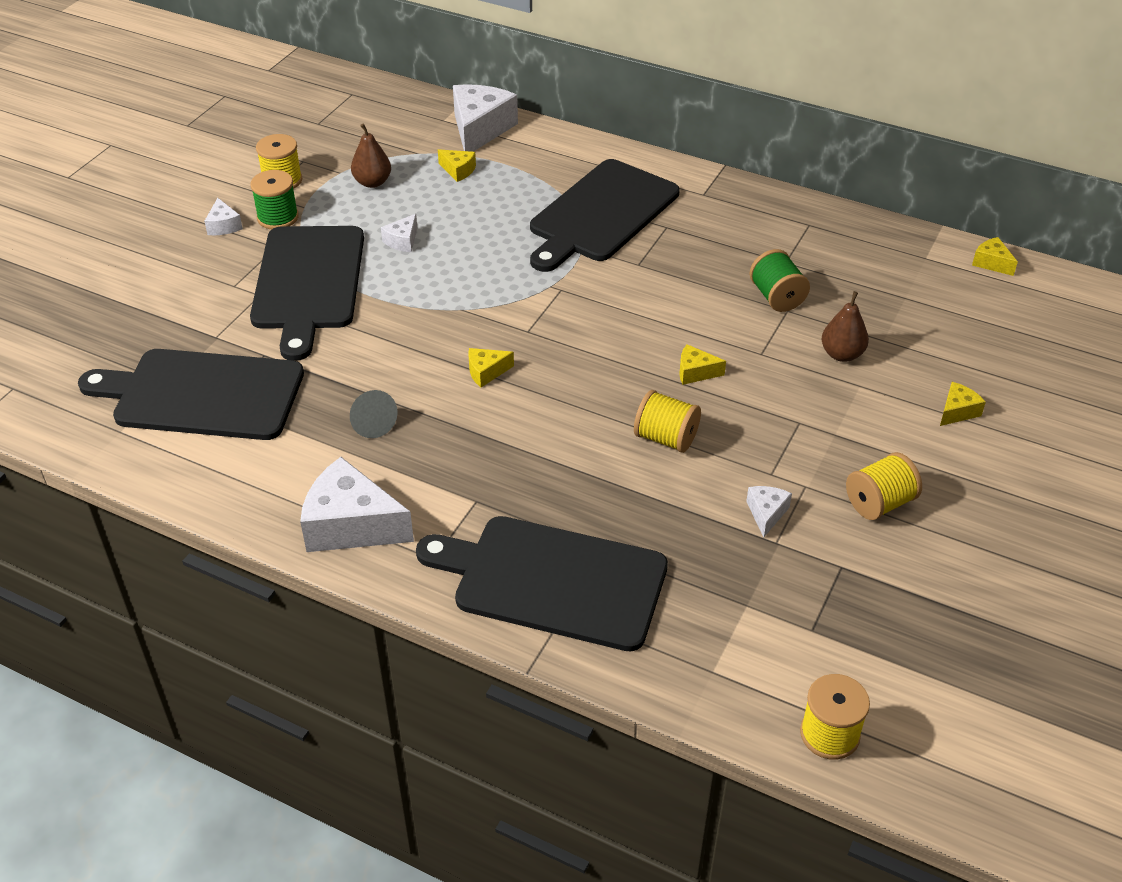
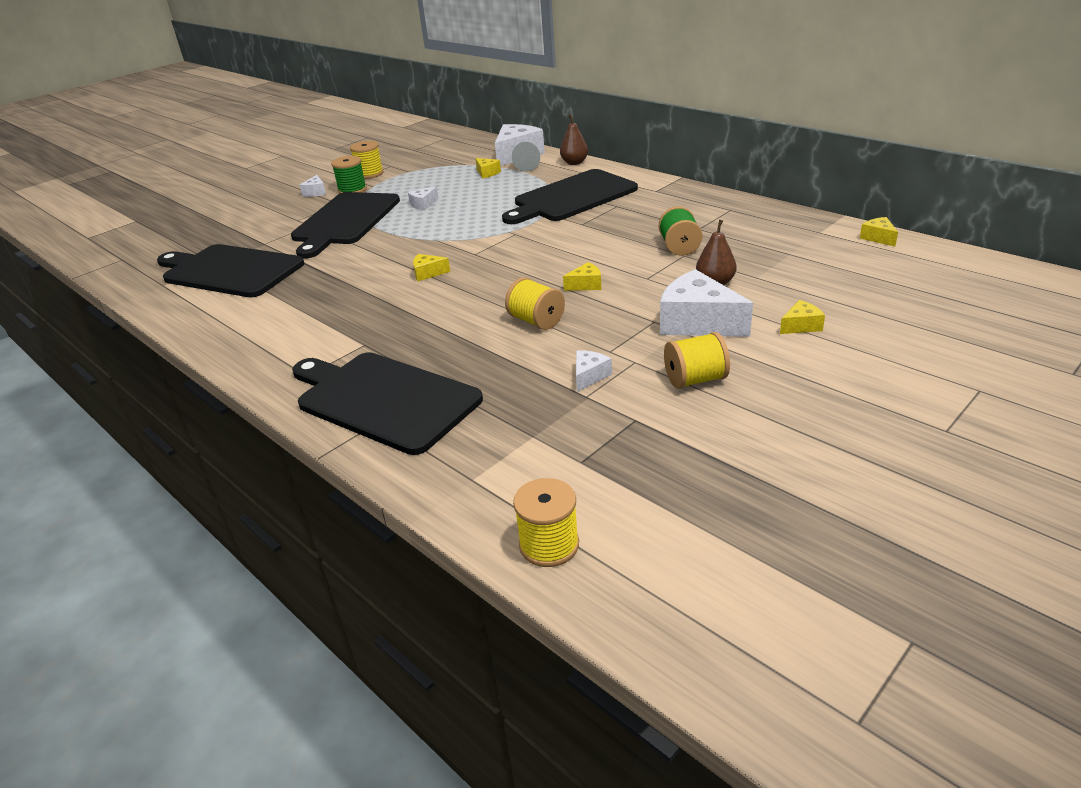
camera: 20 degrees right, 10 degrees down
white cheese [300,457,414,552] -> white cheese moved to [660,269,753,337]
grey cone [350,390,398,438] -> grey cone moved to [512,142,540,172]
brown pear [351,123,391,188] -> brown pear moved to [560,114,588,165]
yellow cheese [679,344,726,385] -> yellow cheese turned 135 degrees clockwise [563,262,601,291]

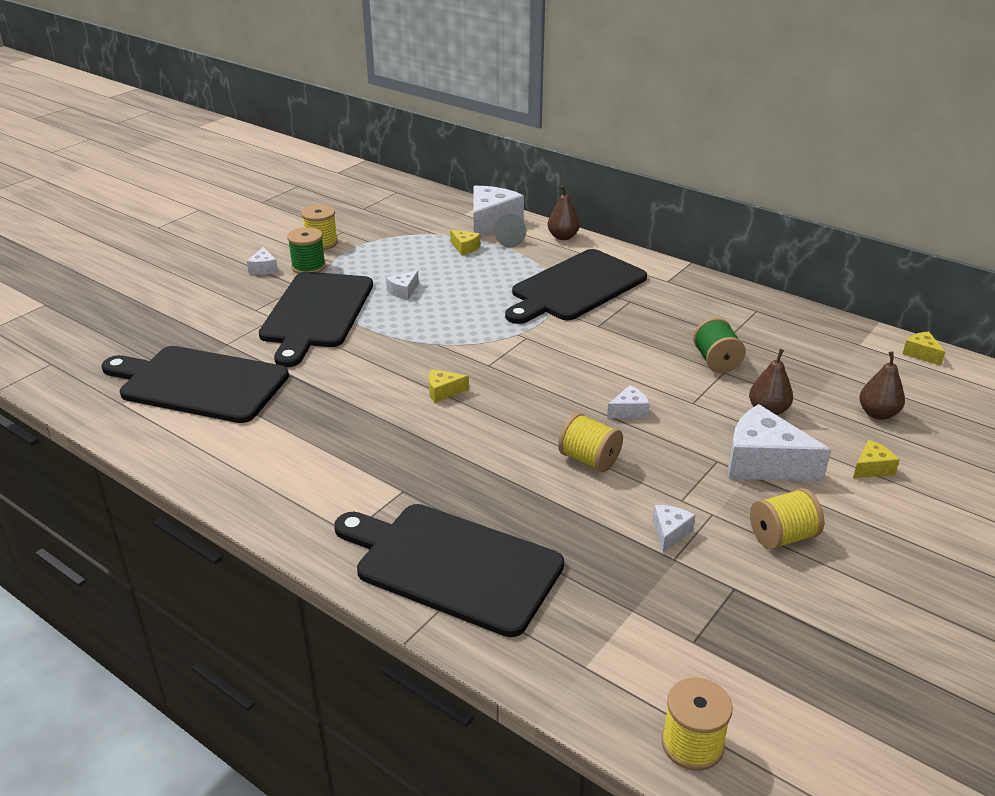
camera: 10 degrees left, 0 degrees up
yellow cheese [563,262,601,291] -> white cheese [607,385,650,418]
none -> brown pear [859,352,905,420]

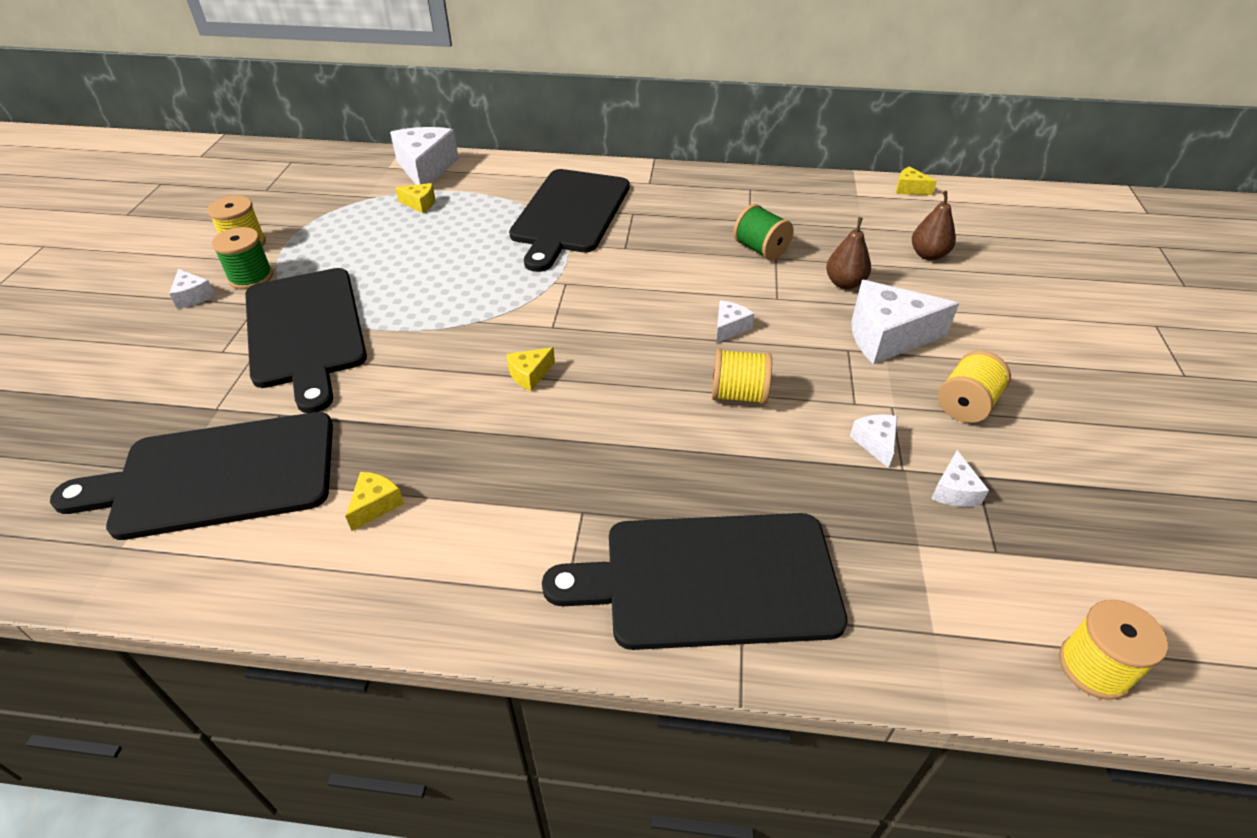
camera: 30 degrees left, 10 degrees up
white cheese [386,271,419,300] -> white cheese moved to [931,450,989,507]
grey cone [495,214,526,248] -> none
brown pear [548,185,580,240] -> none
yellow cheese [853,440,899,478] -> yellow cheese moved to [345,472,404,531]

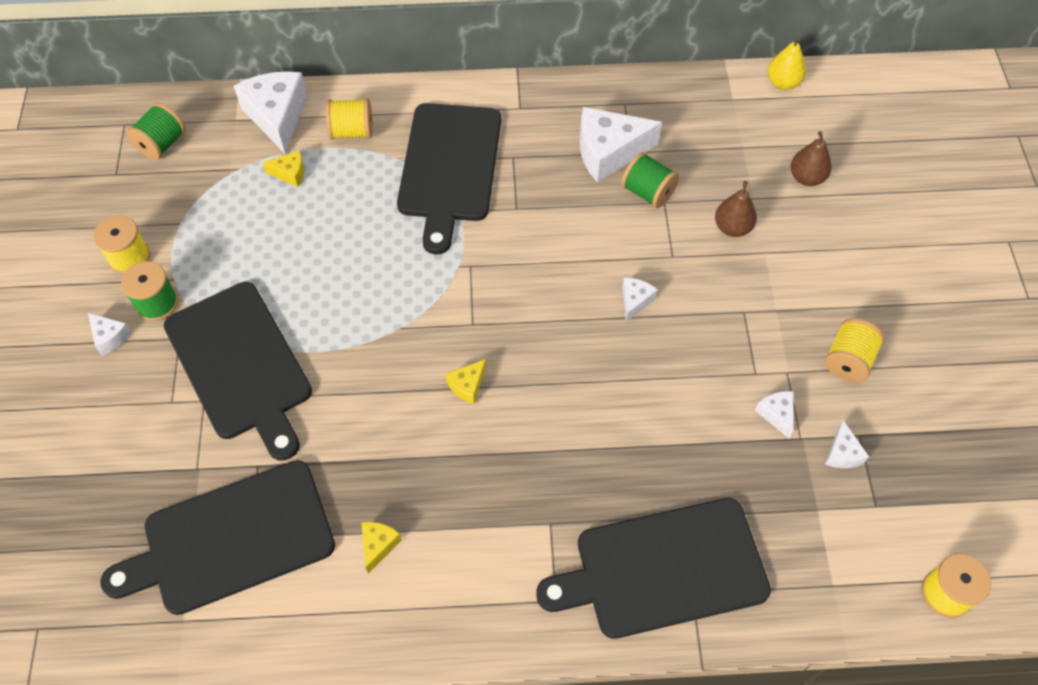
camera: 10 degrees left, 15 degrees up
yellow spool [712,349,772,405] -> yellow spool moved to [326,98,373,140]
white cheese [851,280,959,364] -> white cheese moved to [580,107,662,183]
yellow cheese [896,167,937,195] -> yellow pear [768,37,806,90]
none -> green spool [127,103,186,160]

